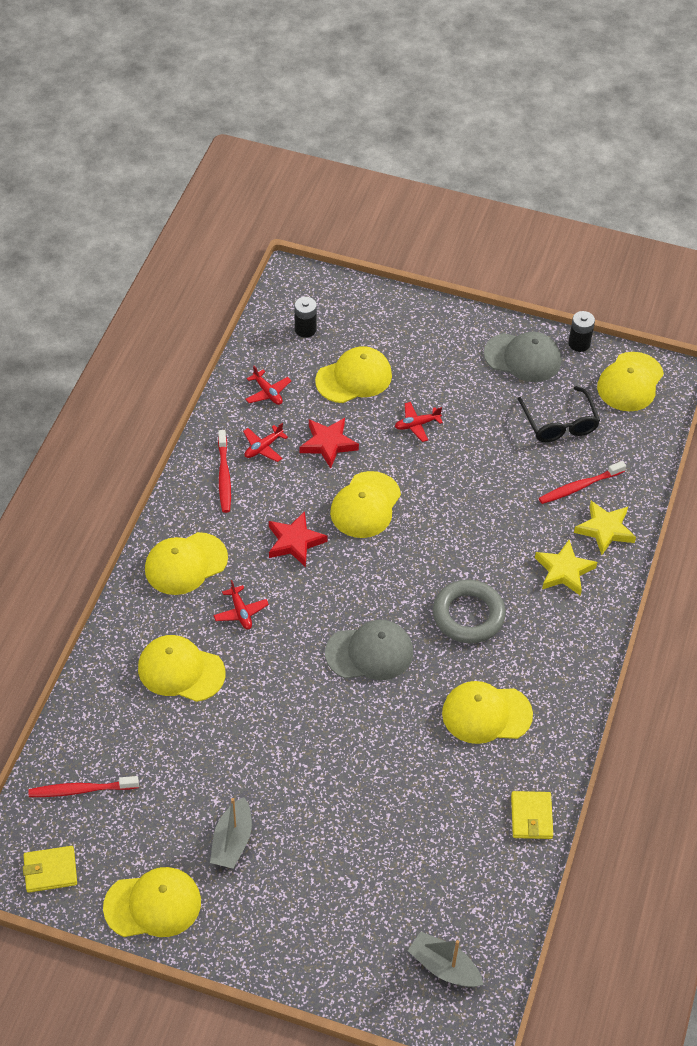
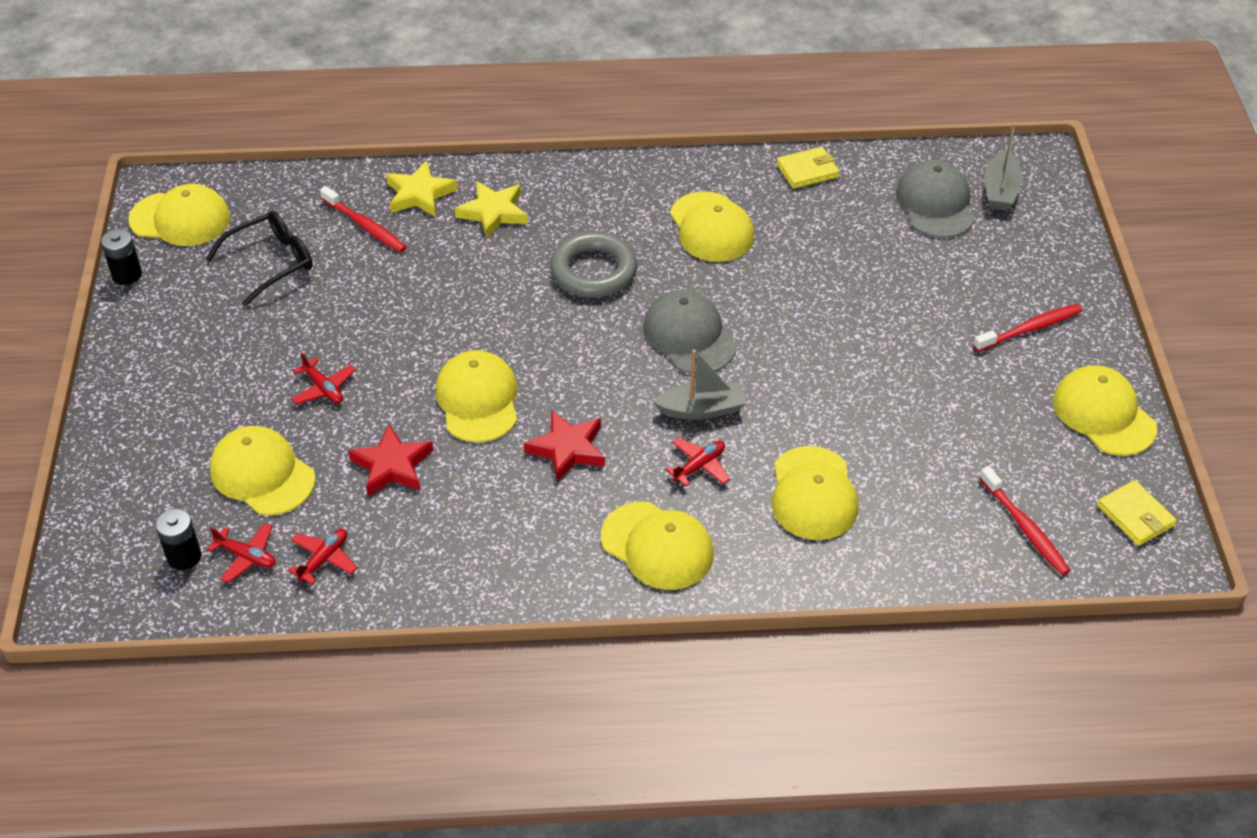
camera: 110 degrees left, 5 degrees down
grey boat [210,797,252,869] -> grey boat moved to [653,349,746,420]
red toothbrush [218,430,231,513] -> red toothbrush moved to [973,304,1082,352]
red plane [243,423,288,462] -> red plane moved to [207,523,276,583]
yellow cap [330,471,401,538] -> yellow cap turned 105 degrees counterclockwise [435,350,517,442]
grey cap [484,332,561,382] -> grey cap moved to [896,160,974,238]

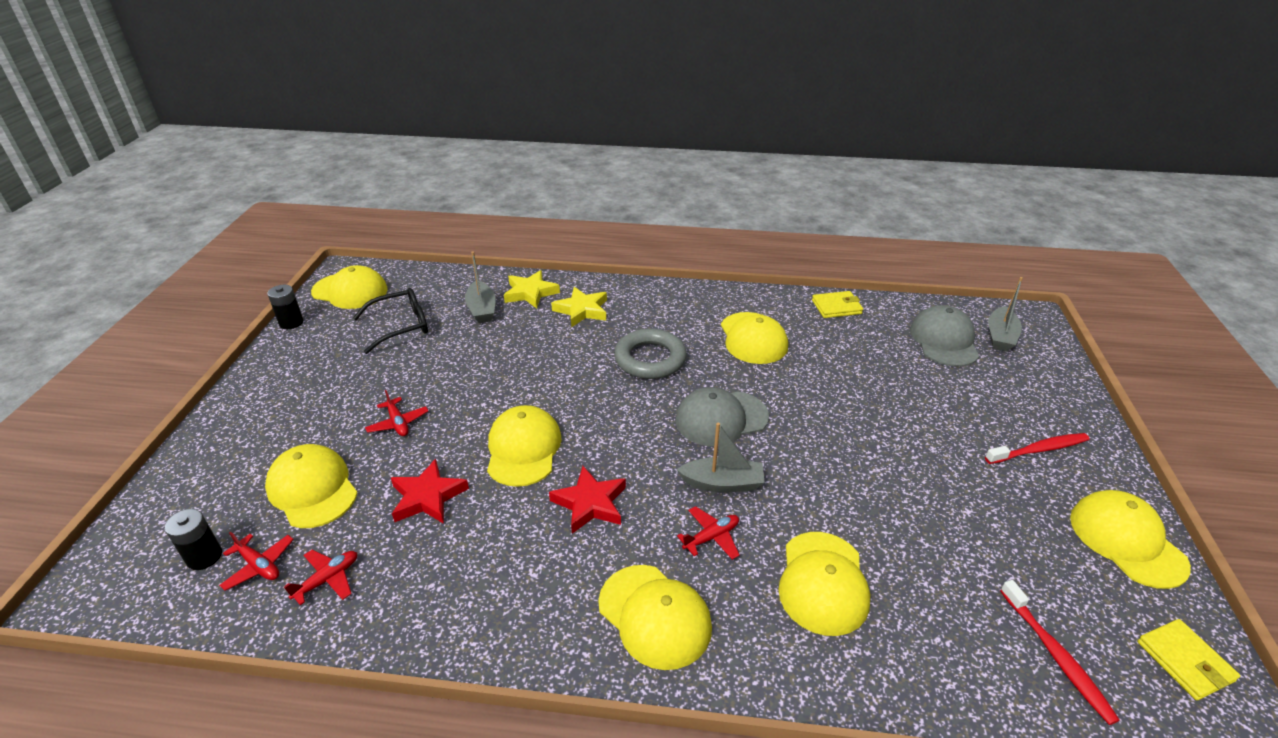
camera: 10 degrees right, 10 degrees down
red toothbrush [320,186,407,253] -> grey boat [465,251,496,323]
grey cap [643,289,736,374] -> grey cap turned 90 degrees counterclockwise [676,387,769,446]

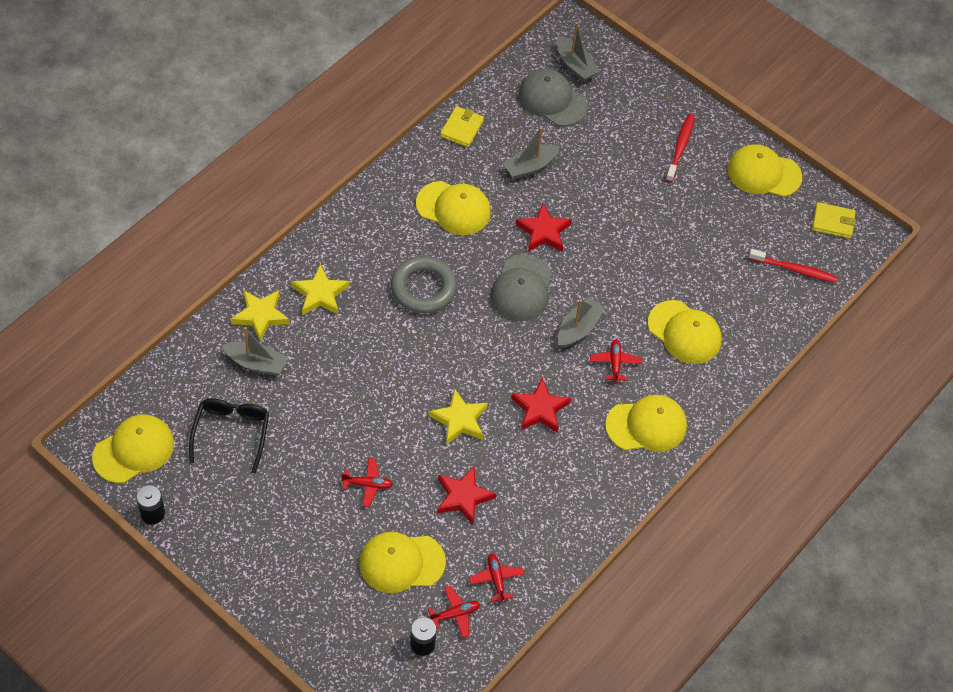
camera: 60 degrees left, 20 degrees up
yellow cap [487,405,562,487] -> yellow star [429,388,488,445]
none -> grey boat [503,127,560,179]
none -> red star [516,203,572,252]

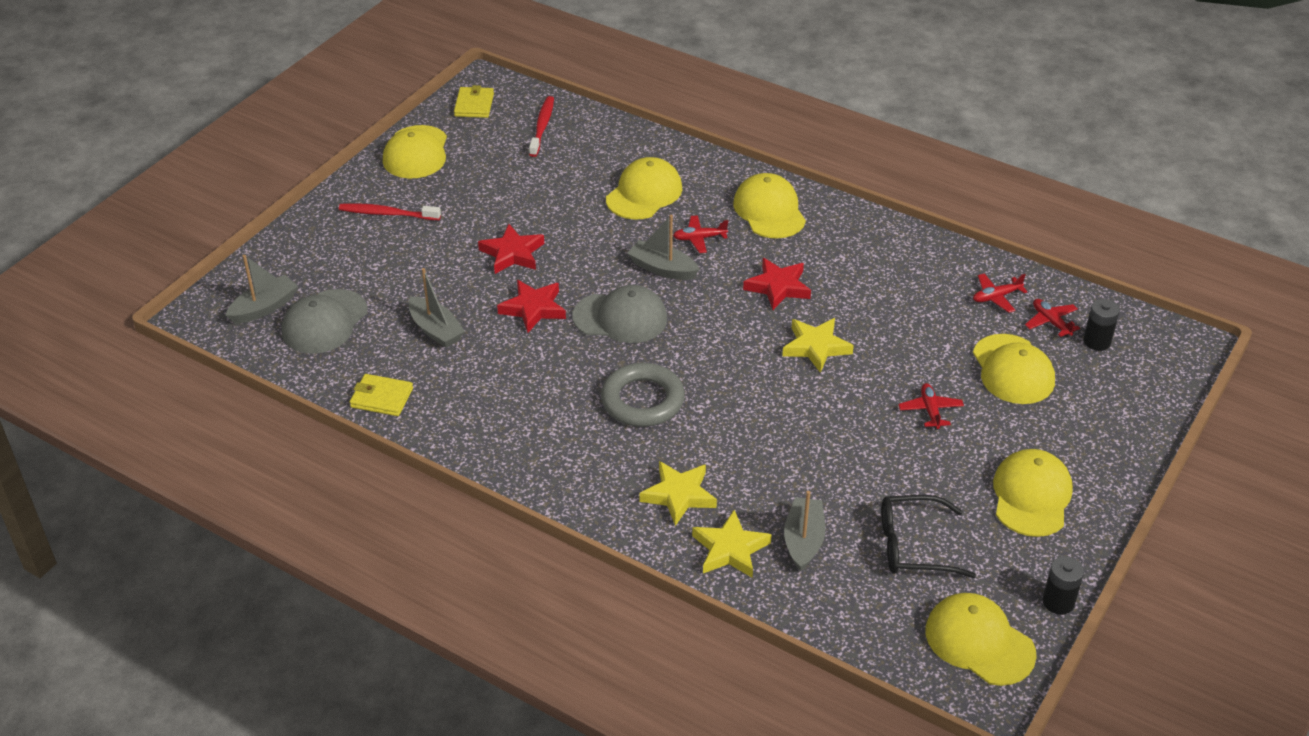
camera: 95 degrees left, 15 degrees down
yellow cap [416,181,491,235] -> yellow cap moved to [993,449,1073,537]
red star [437,466,496,525] -> red star moved to [478,224,544,274]

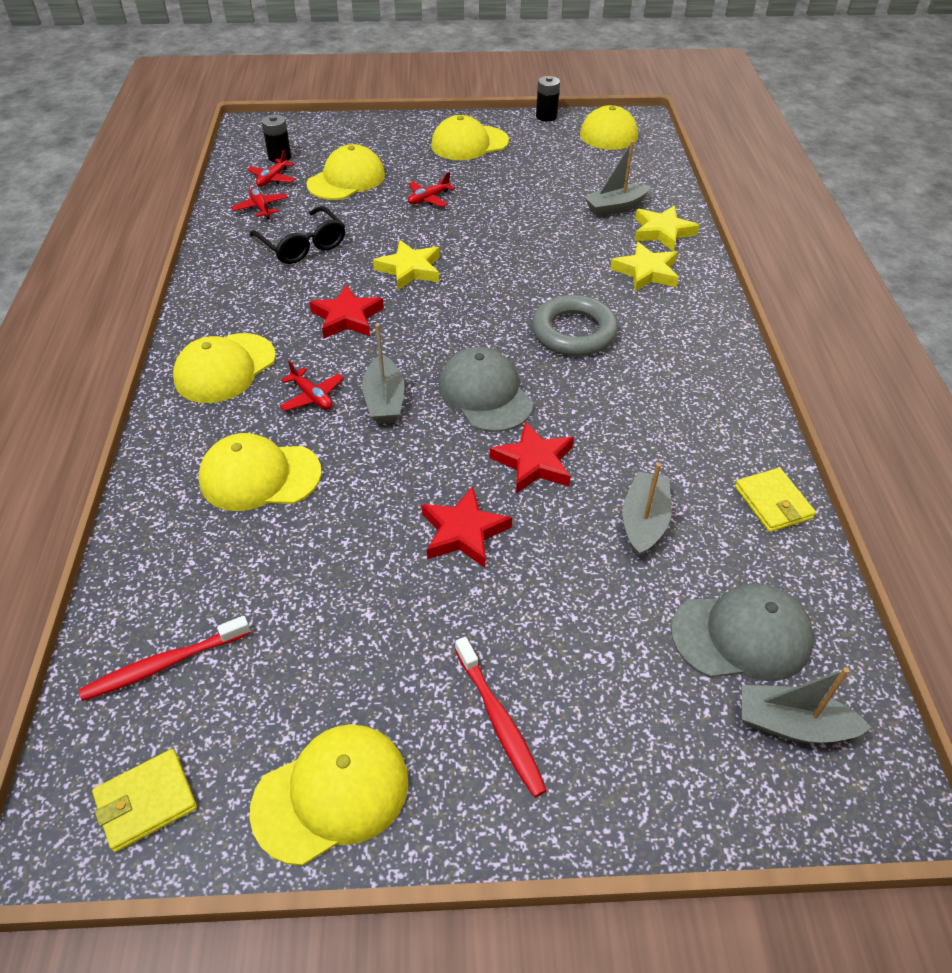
camera: 125 degrees left, 5 degrees up
black glasses [882,495,976,578] -> black glasses moved to [249,206,345,264]
red plane [973,274,1028,313] -> red plane turned 150 degrees counterclockwise [231,188,288,219]

